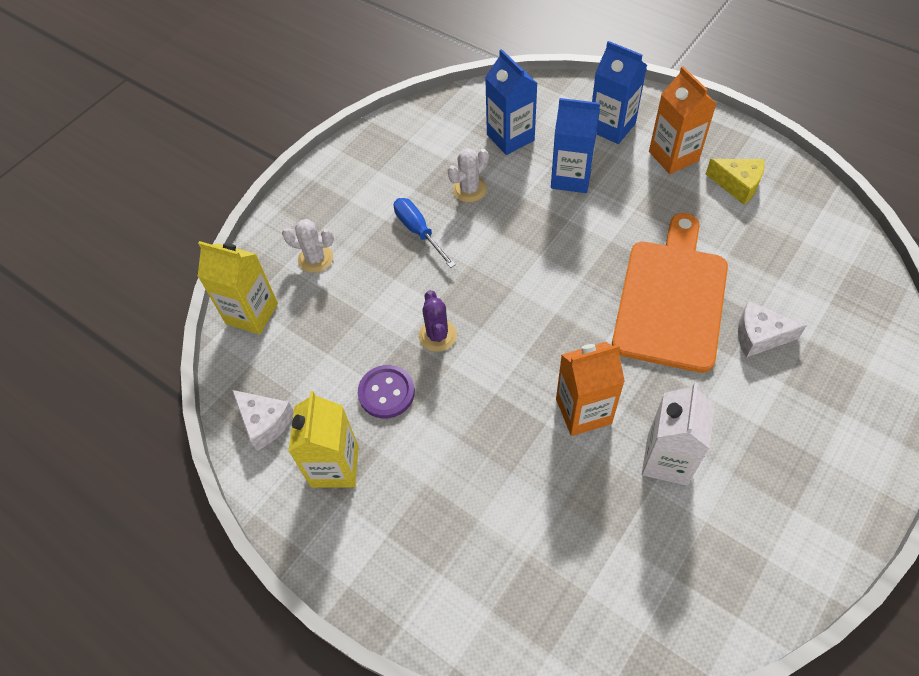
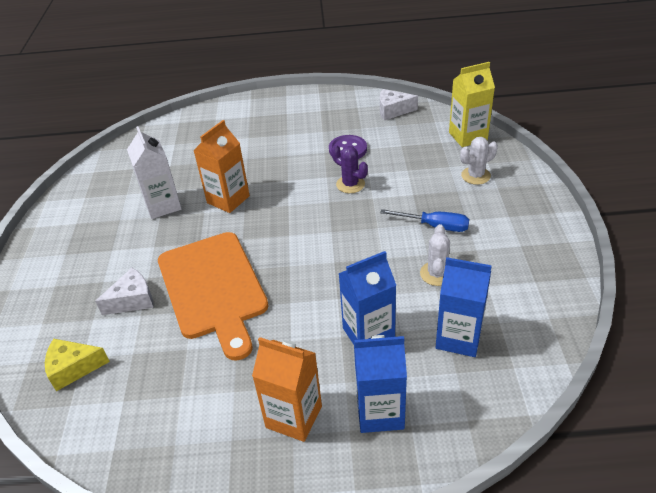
camera: 140 degrees right, 15 degrees down
yellow carton [288,391,359,488] -> none
yellow cheese [706,159,765,205] -> yellow cheese moved to [45,339,110,391]

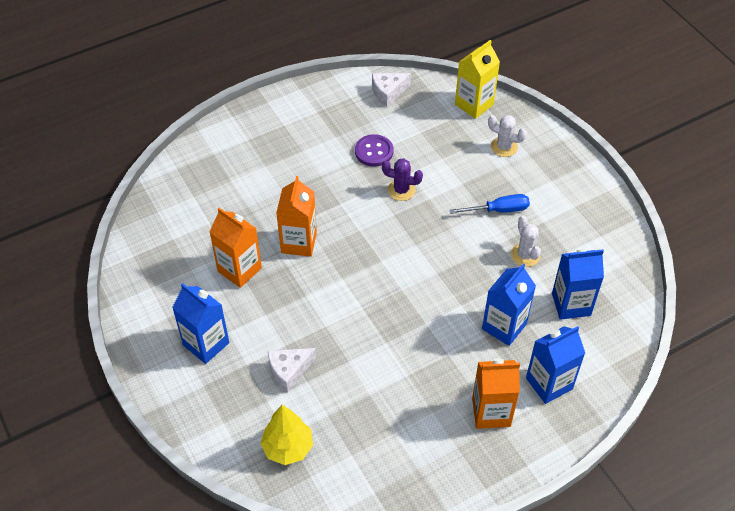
camera: 30 degrees left, 10 degrees up
yellow cheese [45,339,110,391] -> yellow tree [260,405,313,465]
white cheese [95,268,154,315] -> white cheese turned 150 degrees counterclockwise [268,348,316,392]
white carton [127,126,182,219] -> orange carton [209,208,262,288]
orange cutting board [158,232,268,361] -> none
white cactus [460,137,498,185] -> white cactus turned 75 degrees clockwise [488,115,527,157]
none -> blue carton [172,283,229,364]

